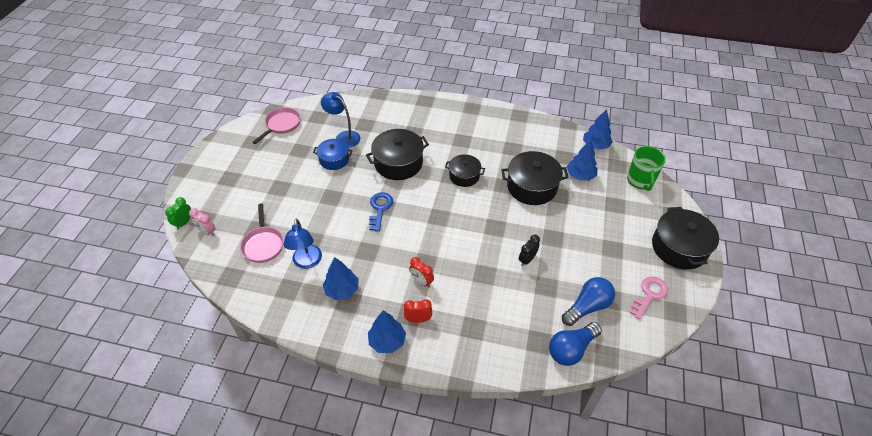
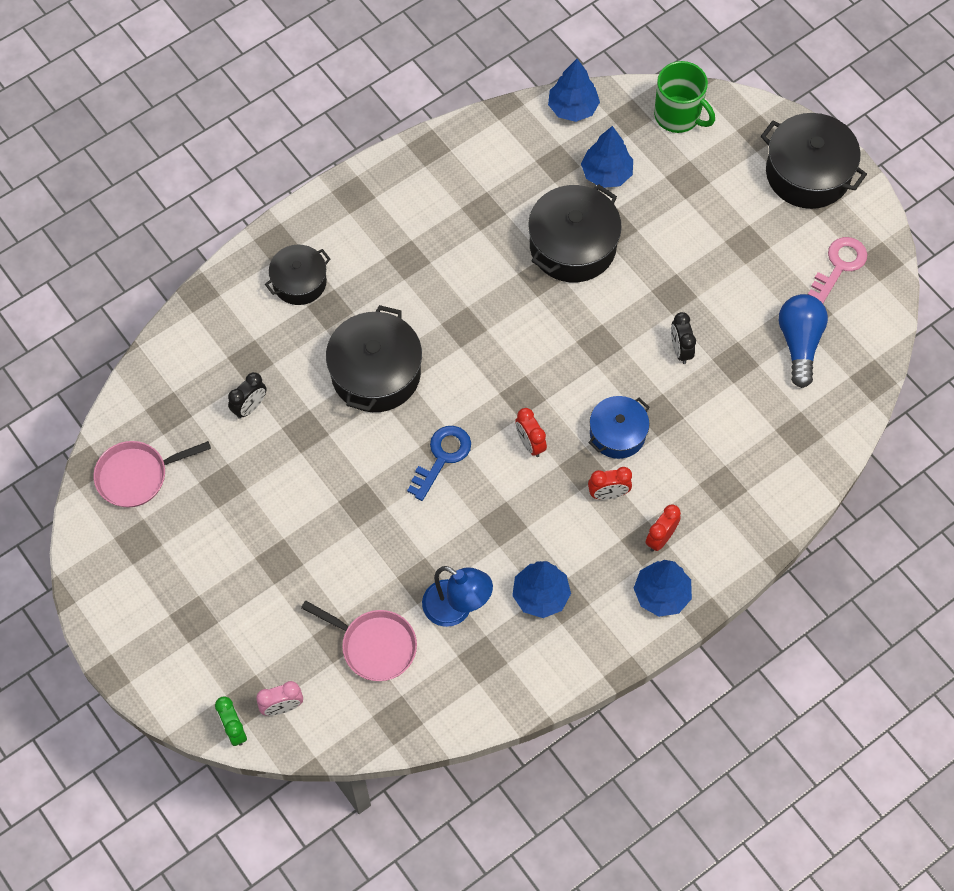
camera: 50 degrees left, 15 degrees up
pink pan [253,107,301,144] -> pink pan turned 90 degrees counterclockwise [94,441,211,508]
blue pot [313,139,352,170] -> blue pot moved to [589,396,650,459]
blue lamp [321,92,360,148] -> black clock [228,372,267,419]
blue key [369,192,393,232] -> blue key turned 75 degrees clockwise [407,426,471,501]
black pot [445,154,485,187] -> black pot moved to [265,245,331,305]
blue light bulb [549,322,602,366] -> none
pink key [629,276,668,320] -> pink key turned 45 degrees clockwise [808,237,867,304]
none -> red clock [515,408,547,457]

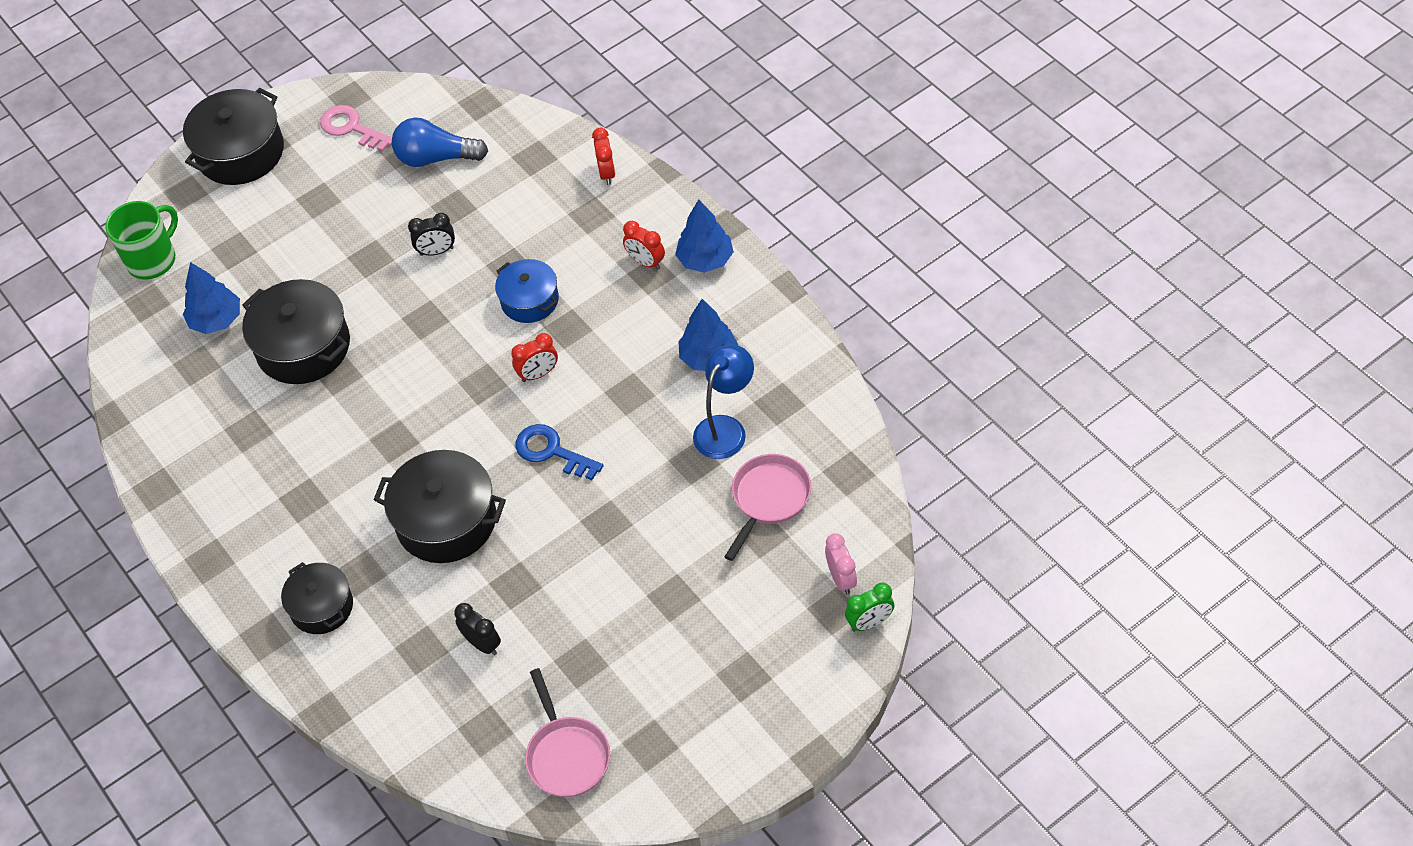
camera: 85 degrees left, 10 degrees down
blue tree [548,59,600,122] -> none
red clock [588,467,632,500] -> red clock moved to [592,128,615,185]

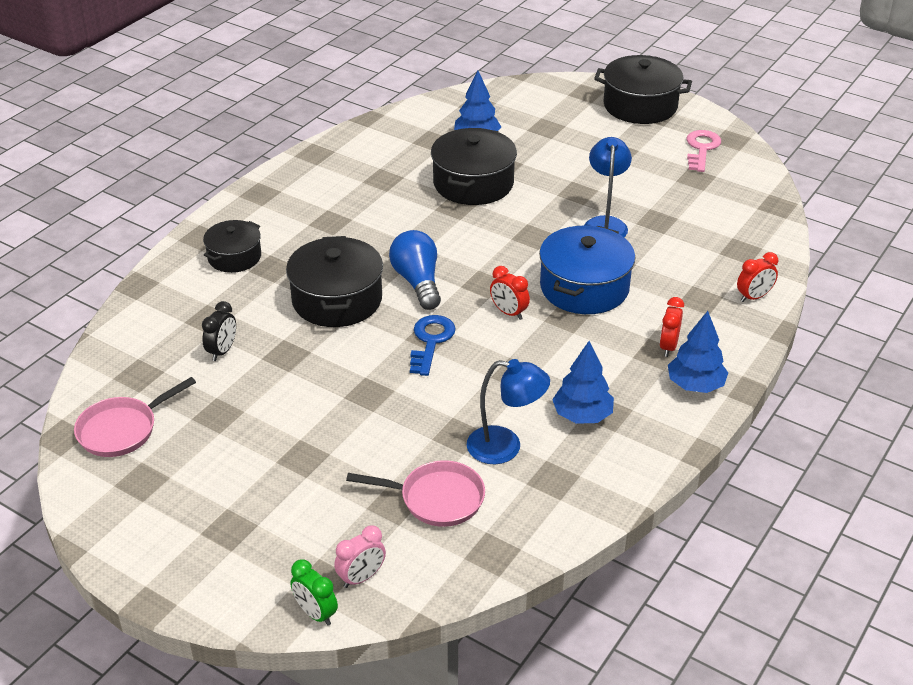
camera: 65 degrees right, 15 degrees down
green mug [105,201,178,280] -> none
blue light bulb [392,117,488,167] -> blue light bulb moved to [389,230,441,310]
black clock [408,213,455,256] -> blue lamp [584,137,632,237]
blue pot [495,259,559,323] -> blue pot [539,226,635,314], size x1.62

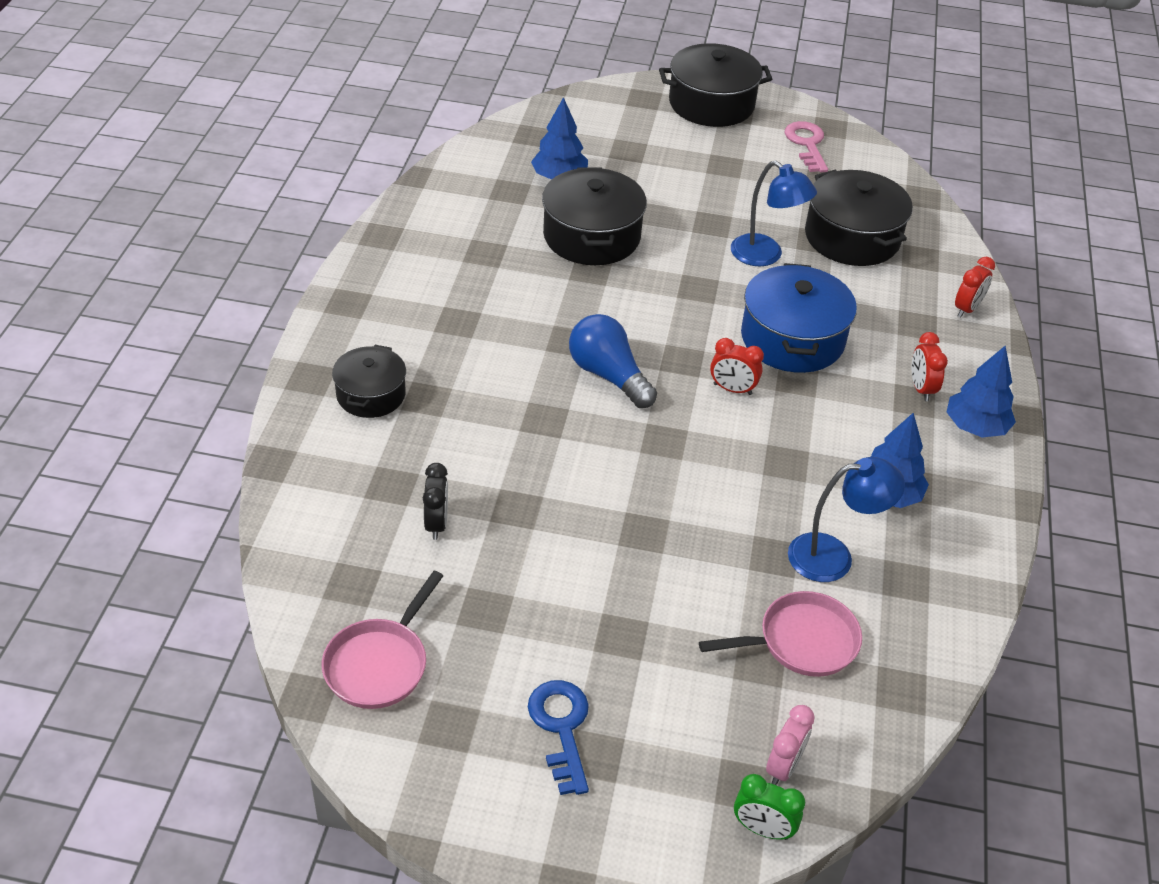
camera: 25 degrees left, 5 degrees up
black pot [286,236,383,327] -> black pot moved to [805,170,913,266]
blue key [410,315,456,376] -> blue key moved to [528,680,589,795]
blue lamp [584,137,632,237] -> blue lamp turned 150 degrees clockwise [731,161,817,266]

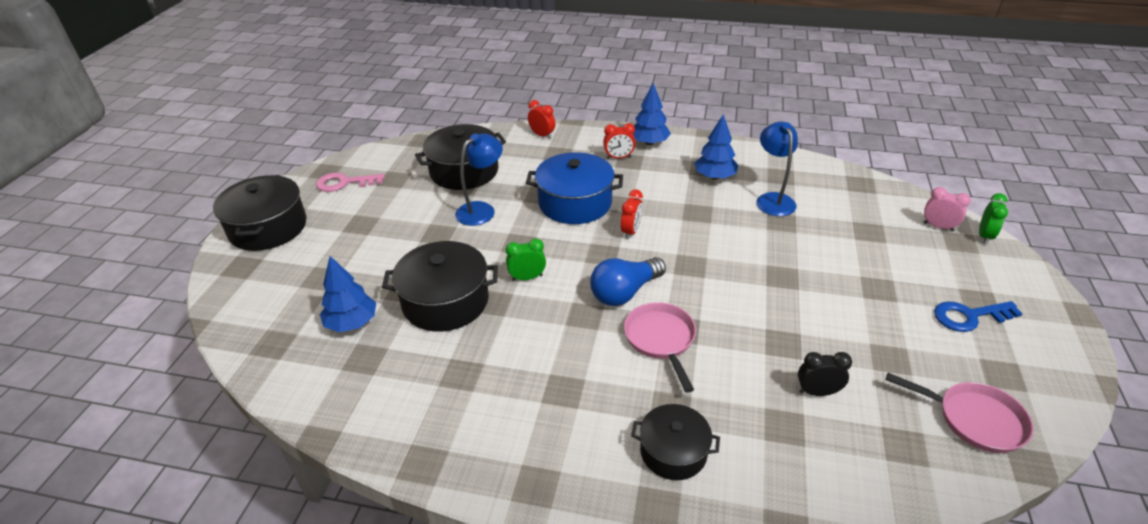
camera: 85 degrees left, 5 degrees down
pink pan [699,591,862,677] -> pink pan moved to [624,302,696,392]
none -> green clock [506,238,546,281]

